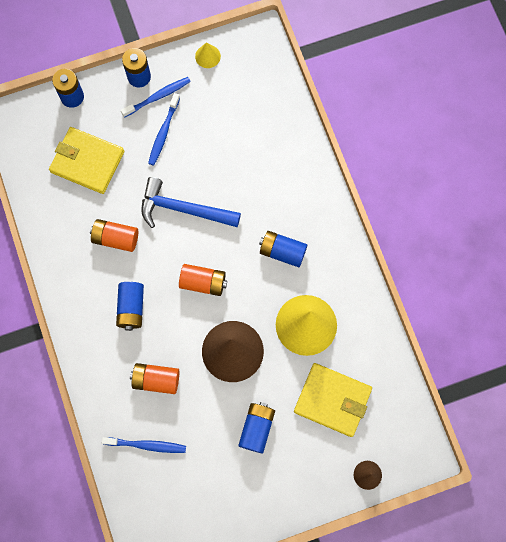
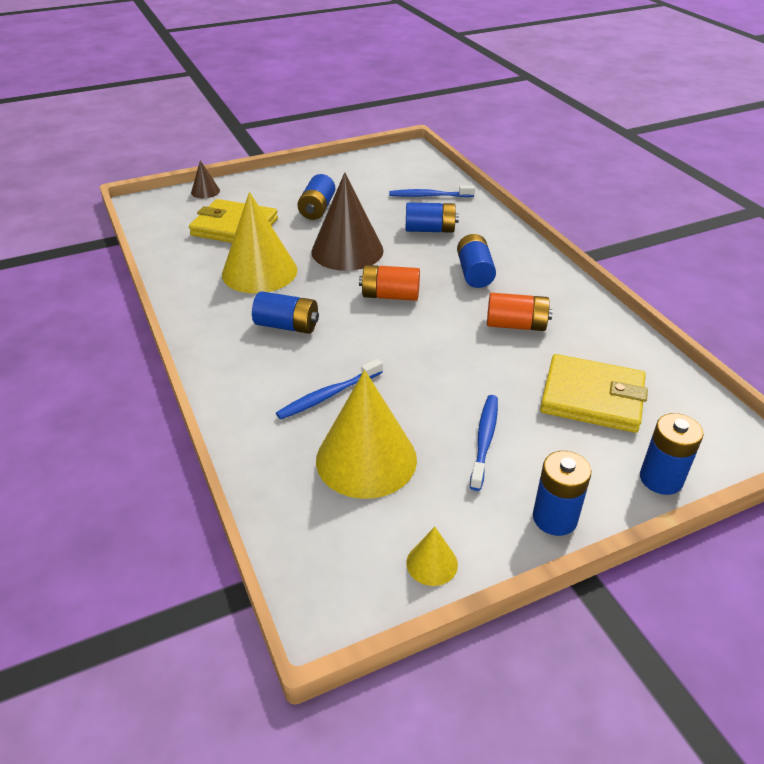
camera: 175 degrees right, 35 degrees down
blue toothbrush [121,77,191,118] -> blue toothbrush moved to [276,359,383,420]
orange battery [130,363,179,394] -> blue battery [406,202,459,233]
blue hammer [141,177,241,228] -> none
none -> yellow cone [316,370,417,499]

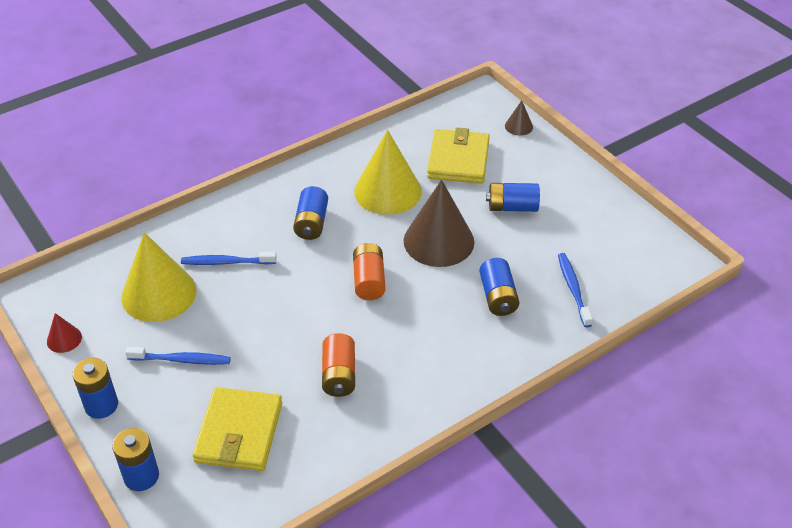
camera: 80 degrees right, 5 degrees up
blue toothbrush [276,359,383,420] -> blue toothbrush turned 45 degrees counterclockwise [181,252,277,265]
yellow cone [406,527,458,586] -> red cone [47,313,82,353]
blue battery [457,234,496,288] -> none

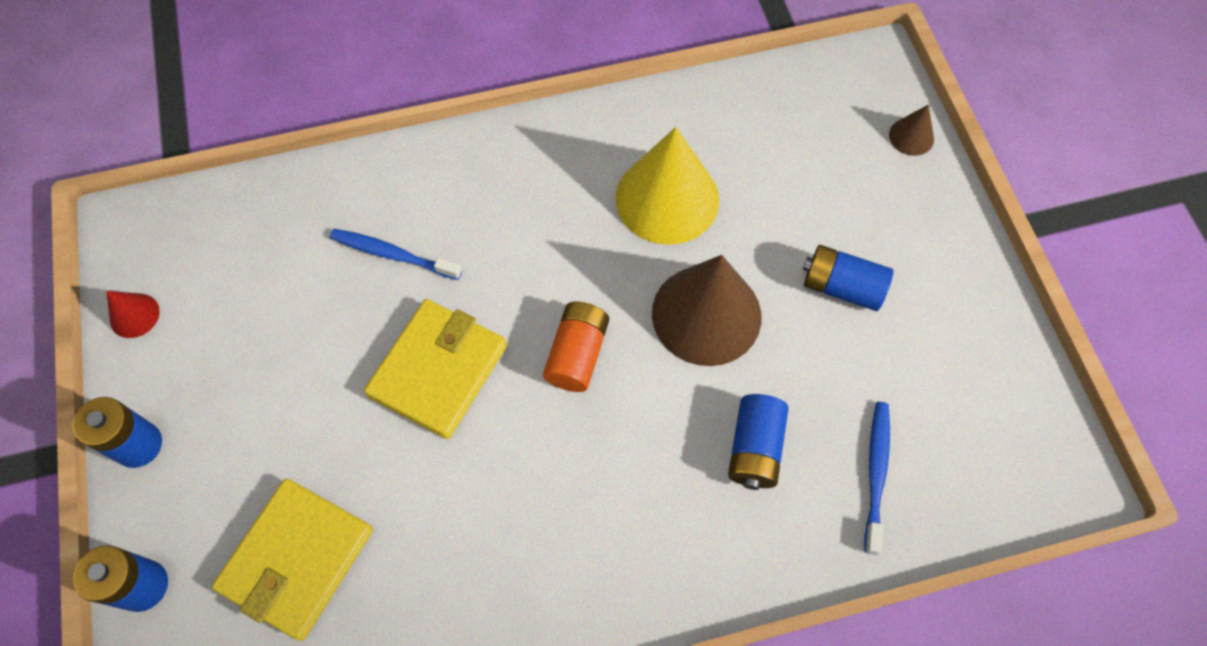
camera: 20 degrees right, 20 degrees up
yellow cone [121,232,197,322] -> none
blue toothbrush [125,347,231,365] -> none
blue battery [293,186,328,240] -> none
orange battery [322,333,355,397] -> none
yellow wallet [427,127,490,184] -> yellow wallet moved to [364,299,507,439]

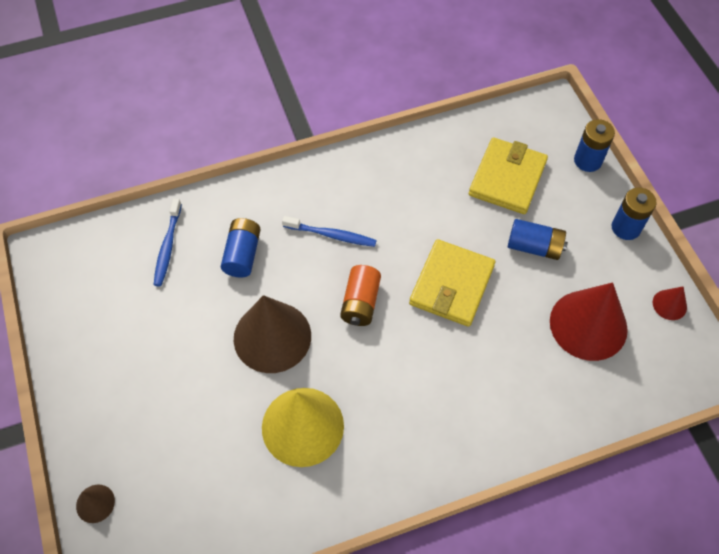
camera: 175 degrees right, 5 degrees down
blue toothbrush [330,229,462,280] -> blue toothbrush moved to [282,216,377,247]
blue battery [803,245,894,311] -> blue battery moved to [508,219,568,260]
none -> red cone [550,282,628,361]

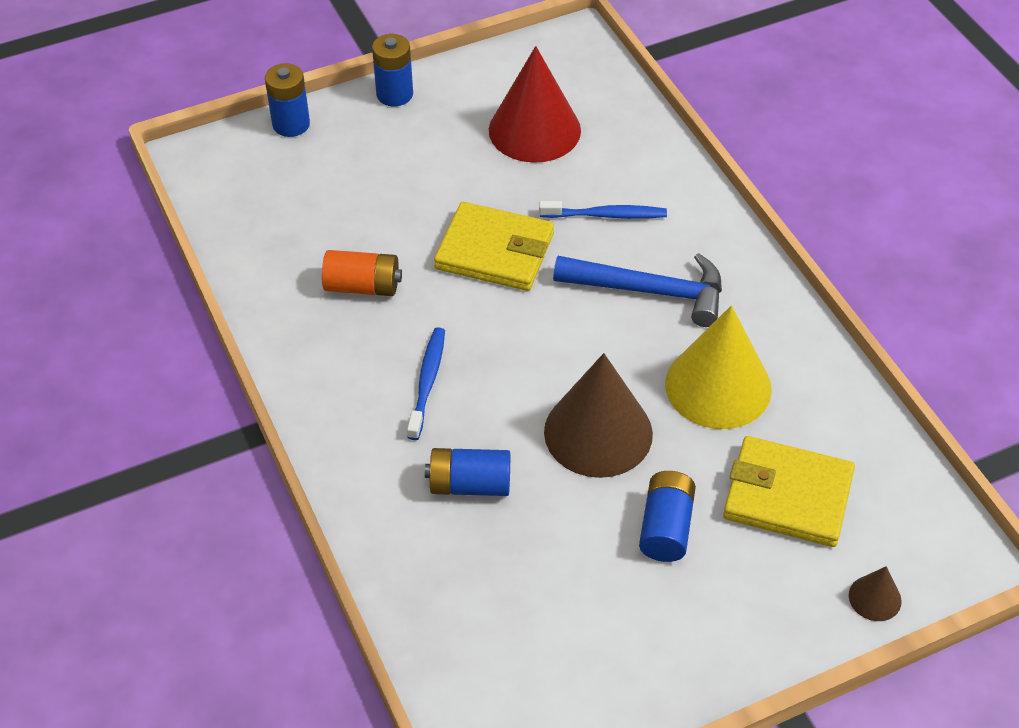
camera: 95 degrees left, 10 degrees down
blue toothbrush [154,198,182,286] -> blue toothbrush moved to [539,201,667,219]
orange battery [340,265,381,326] -> orange battery moved to [322,250,402,296]
yellow wallet [469,137,548,214] -> yellow wallet moved to [723,436,855,547]
blue battery [508,219,568,260] -> blue battery moved to [639,471,696,562]
red cone [653,286,687,320] -> none
none -> blue hammer [553,253,722,327]

